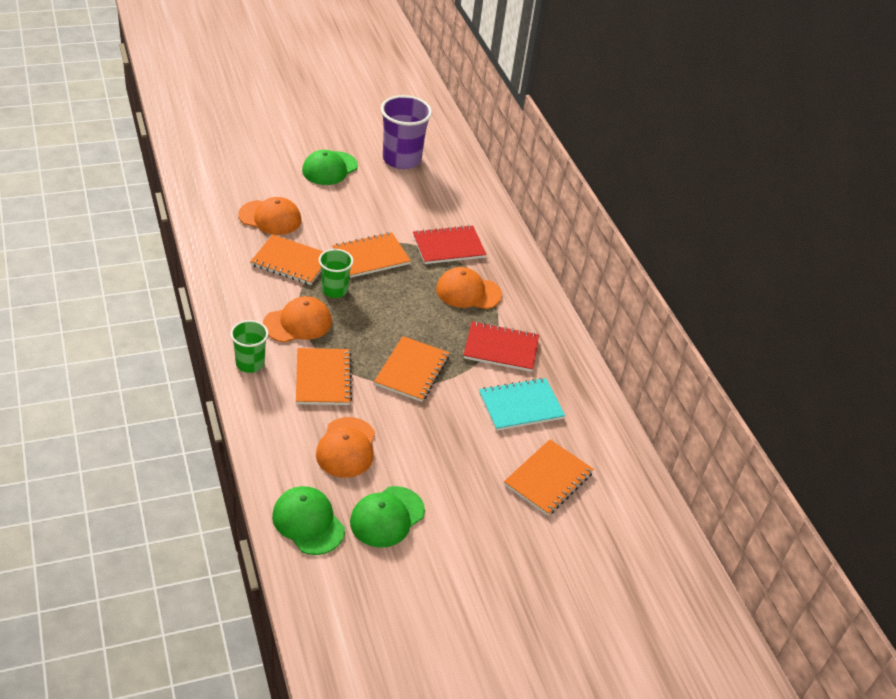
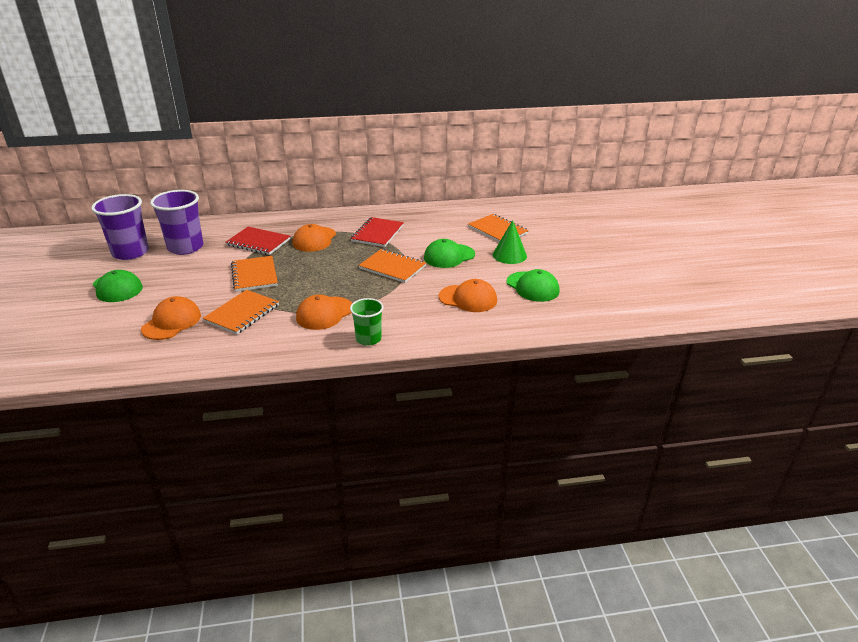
camera: 75 degrees left, 10 degrees down
orange cap [263,296,332,342] -> orange cap turned 120 degrees counterclockwise [296,295,352,330]
green cap [272,486,345,555] -> green cap moved to [424,239,475,268]
orange notebook [296,348,352,405] -> none
green cup [319,249,353,298] -> none
red notebook [413,225,486,264] -> red notebook turned 60 degrees counterclockwise [226,227,290,255]
turquoise notebook [479,378,565,431] -> none
none -> purple cup [150,190,203,255]
none -> green cone [493,220,527,264]

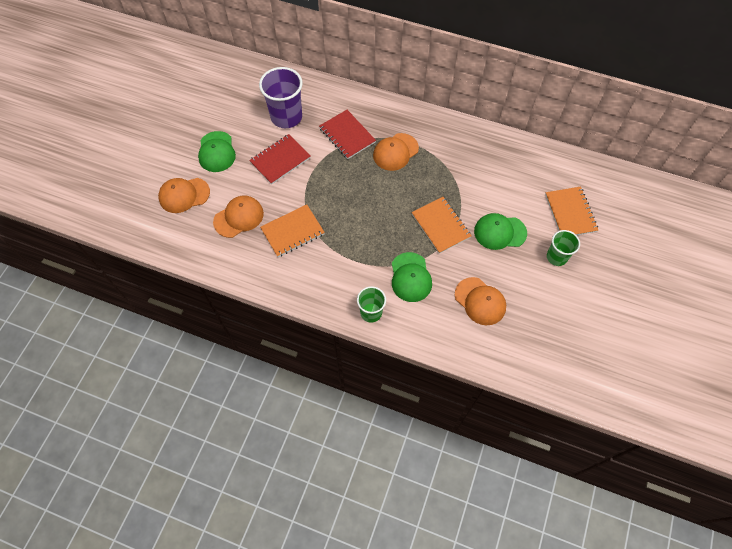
camera: 30 degrees right, 30 degrees up
purple cup [91,194,149,260] -> none
orange notebook [231,256,278,292] -> none
orange cap [296,295,352,330] -> orange cap moved to [158,178,210,213]
red notebook [351,217,404,247] -> red notebook moved to [249,134,311,185]
green cone [493,220,527,264] -> green cup [547,230,580,266]
green cap [506,269,560,302] -> green cap moved to [392,252,432,302]

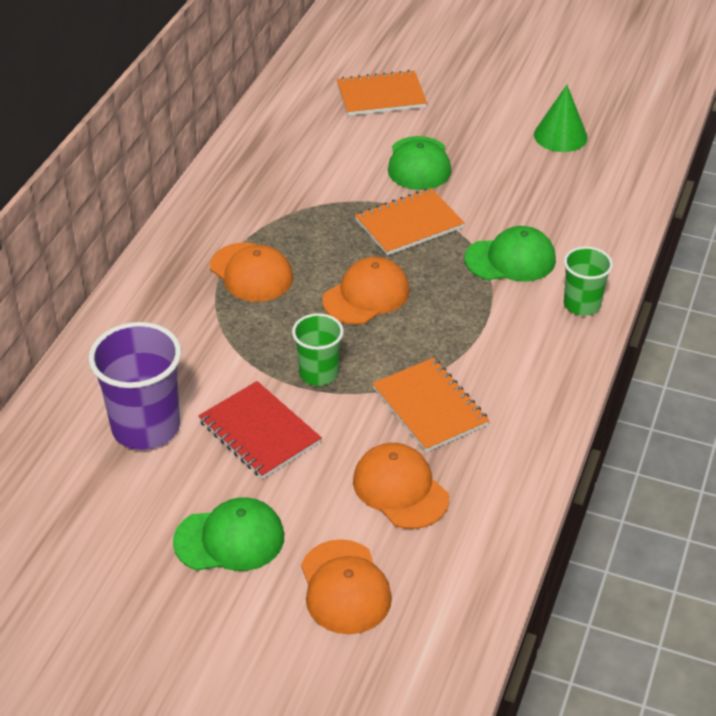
camera: 90 degrees left, 20 degrees down
red notebook [319,110,376,159] -> none
orange cap [455,277,506,325] -> orange cap moved to [322,257,410,325]
green cup [547,230,580,266] -> green cup moved to [292,313,344,386]
none -> green cone [534,85,588,152]

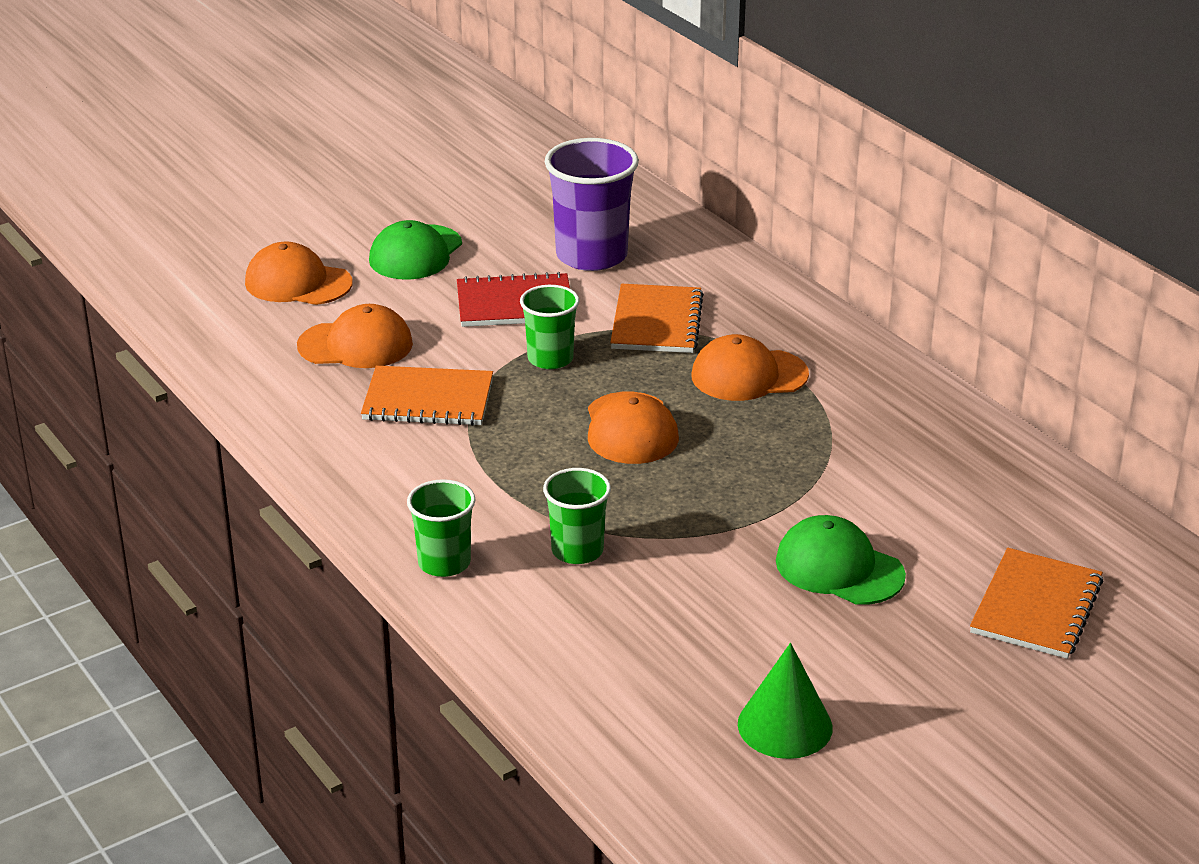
camera: 125 degrees right, 10 degrees down
orange notebook [355,188,465,255] -> orange notebook moved to [610,284,704,353]
green cap [465,226,556,281] -> green cup [543,468,611,564]

